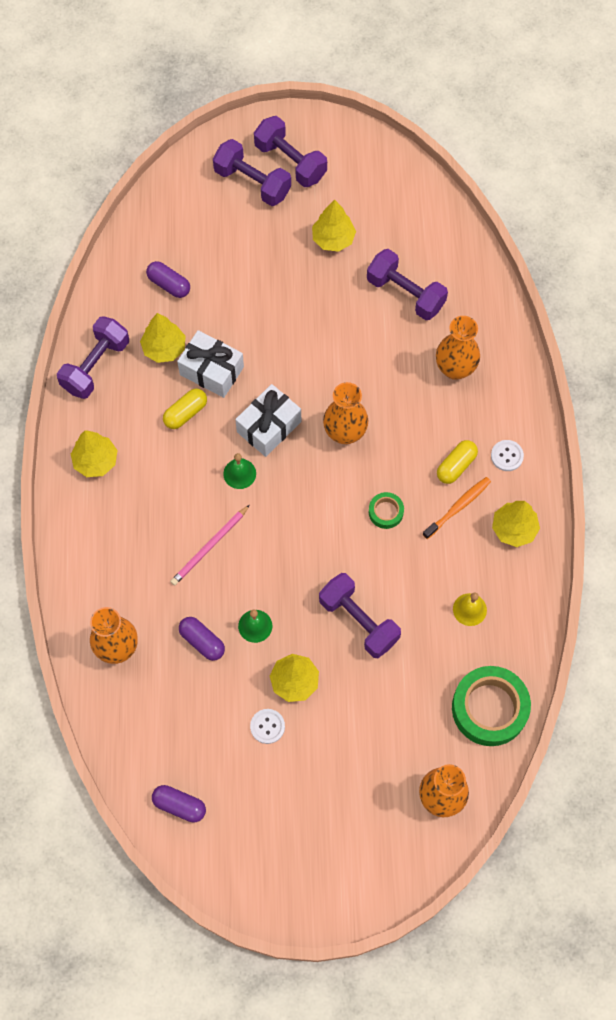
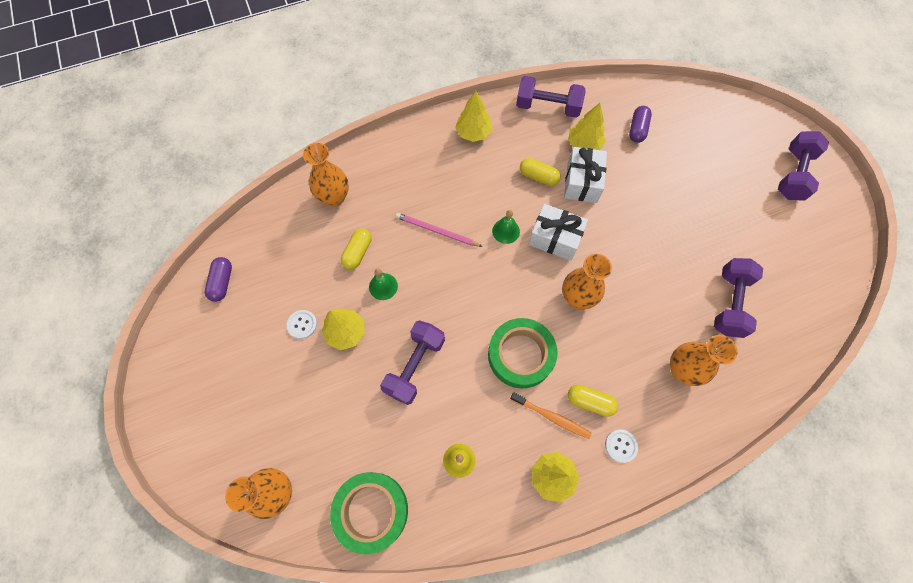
camera: 70 degrees right, 0 degrees up
purple capsule [179,617,225,661] -> yellow capsule [341,228,372,270]
purple dumbbell [213,139,291,206] -> none
yellow tree [312,199,356,252] -> none
green tape [369,492,404,529] -> green tape [488,318,558,389], size x2.07

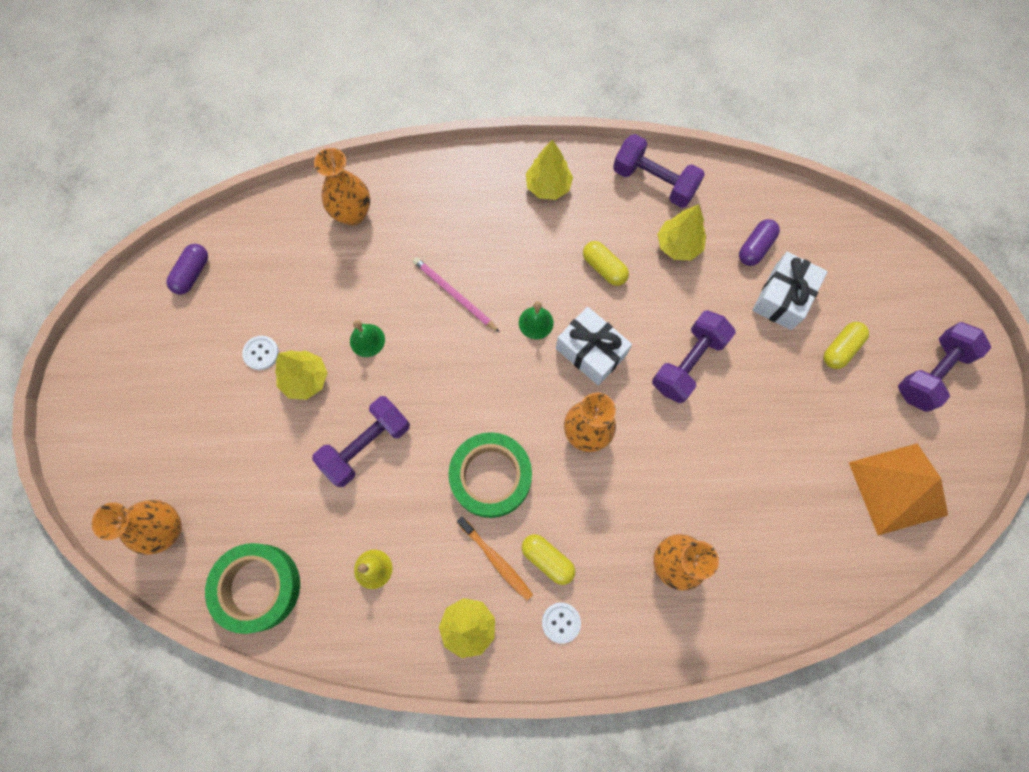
camera: 20 degrees right, 5 degrees up
yellow capsule [341,228,372,270] -> yellow capsule moved to [824,322,869,369]
white gift [564,147,607,203] -> white gift moved to [752,252,827,330]
purple dumbbell [714,258,763,338] -> purple dumbbell moved to [652,310,736,403]
none -> orange pyramid [849,444,948,535]

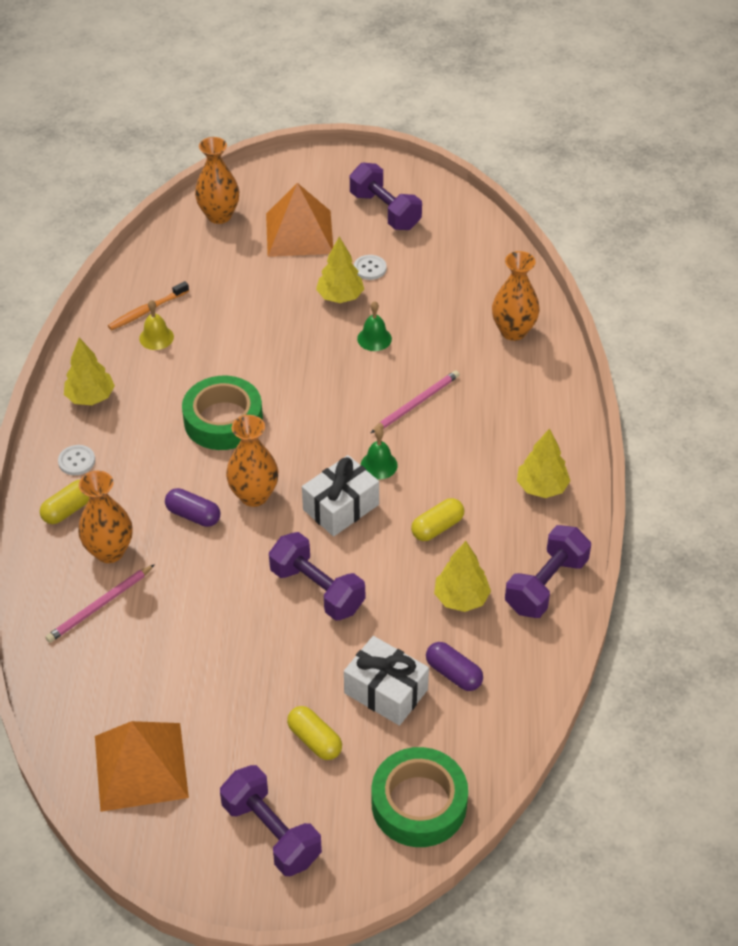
camera: 95 degrees right, 25 degrees down
purple capsule [167,244,208,295] -> purple capsule moved to [165,488,221,527]
green tape [205,543,300,634] -> green tape moved to [372,747,468,847]
purple dumbbell [312,396,410,487] -> purple dumbbell moved to [350,163,422,230]
orange toothbrush [457,517,533,601] -> orange toothbrush moved to [108,281,189,330]
yellow capsule [522,534,575,585] -> yellow capsule moved to [40,480,89,524]
none -> pink pencil [46,564,155,643]
none -> orange pyramid [266,183,333,257]

